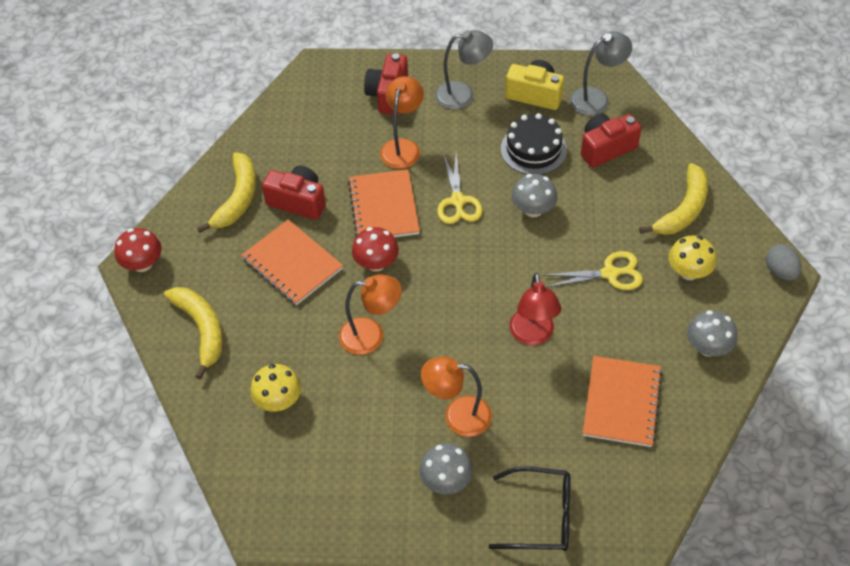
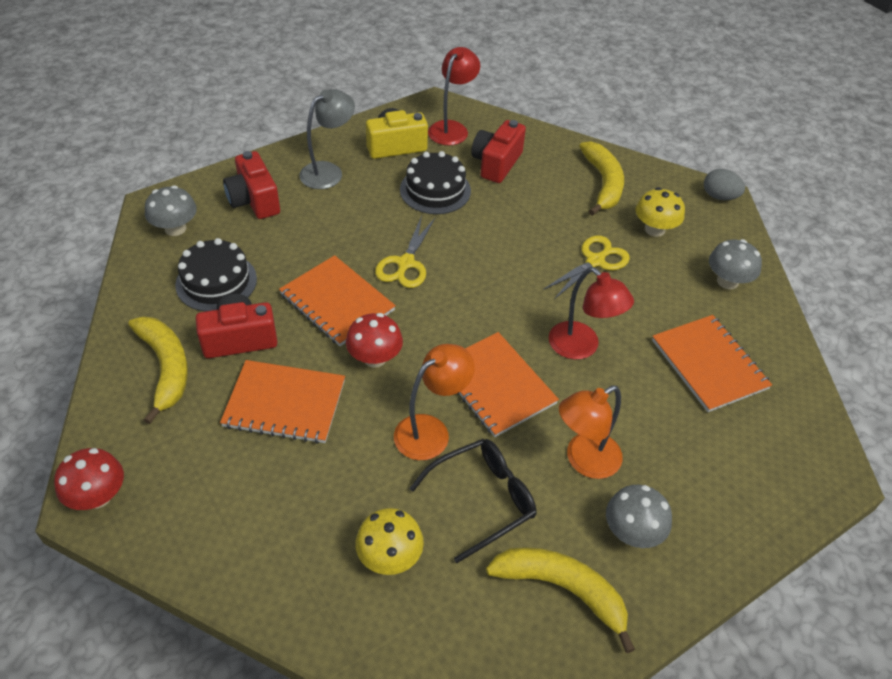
camera: 40 degrees left, 5 degrees down
yellow banana [164,287,223,380] -> yellow banana moved to [486,547,635,653]
orange lamp [380,76,424,169] -> none
yellow scissors [437,153,483,224] -> yellow scissors turned 60 degrees clockwise [375,216,435,288]
black glasses [489,467,570,551] -> black glasses moved to [409,439,537,563]
grey mushroom [512,174,557,217] -> grey mushroom moved to [145,186,197,236]
grey lamp [570,31,632,116] -> red lamp [428,47,480,145]
none -> black cake [175,238,257,311]
none -> orange notebook [457,332,559,437]

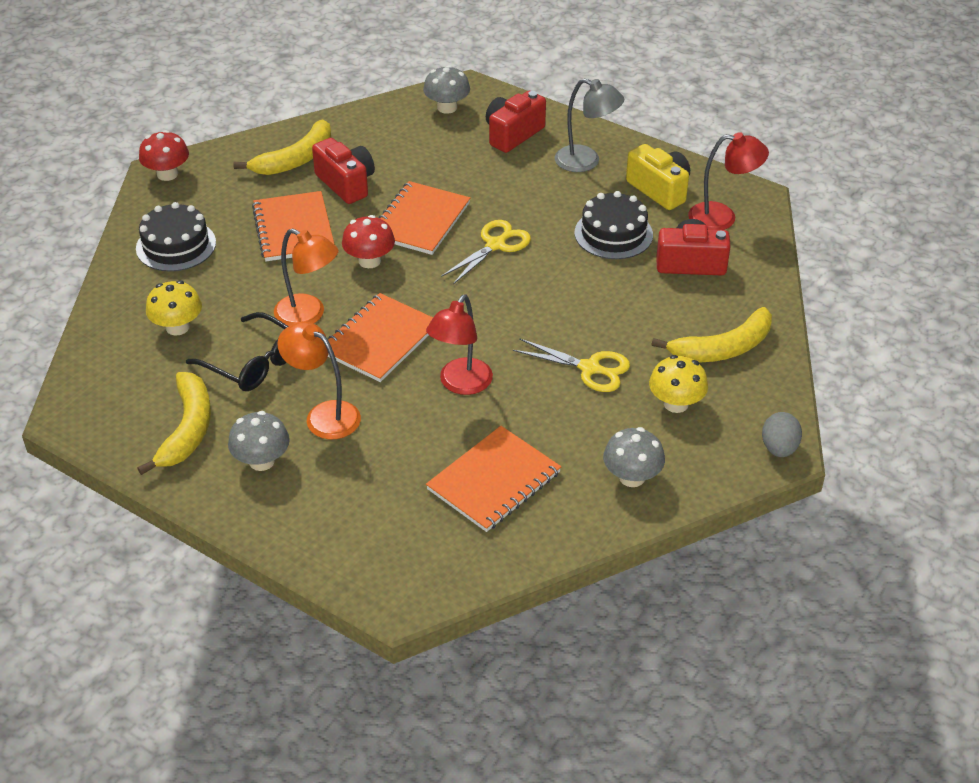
camera: 70 degrees right, 5 degrees down
black cake [175,238,257,311] -> black cake moved to [136,202,216,272]
yellow scissors [375,216,435,288] -> yellow scissors turned 135 degrees clockwise [441,220,531,284]

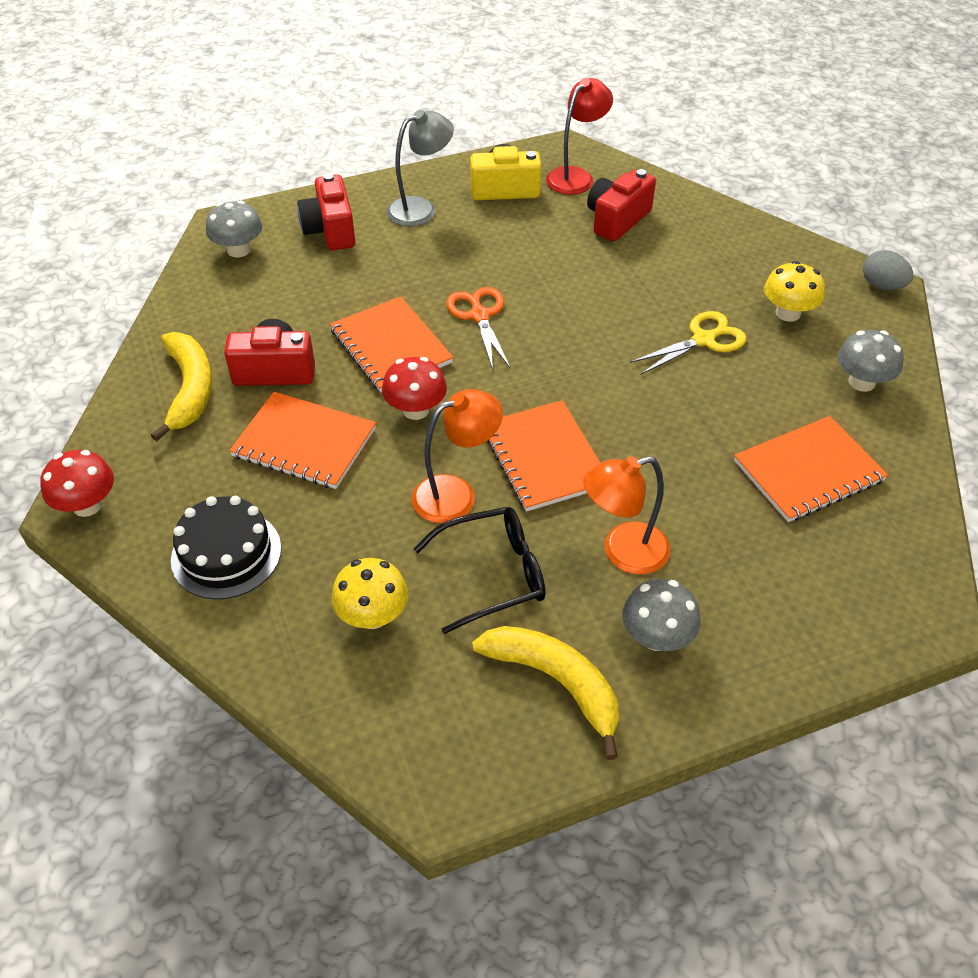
camera: 55 degrees left, 5 degrees up
red lamp [426,295,493,395] -> none
orange notebook [426,426,561,532] -> orange notebook turned 75 degrees clockwise [734,416,888,522]
yellow scissors [441,220,531,284] -> orange scissors [446,287,511,370]
black cake [574,191,653,259] -> none
yellow banana [651,307,772,362] -> none

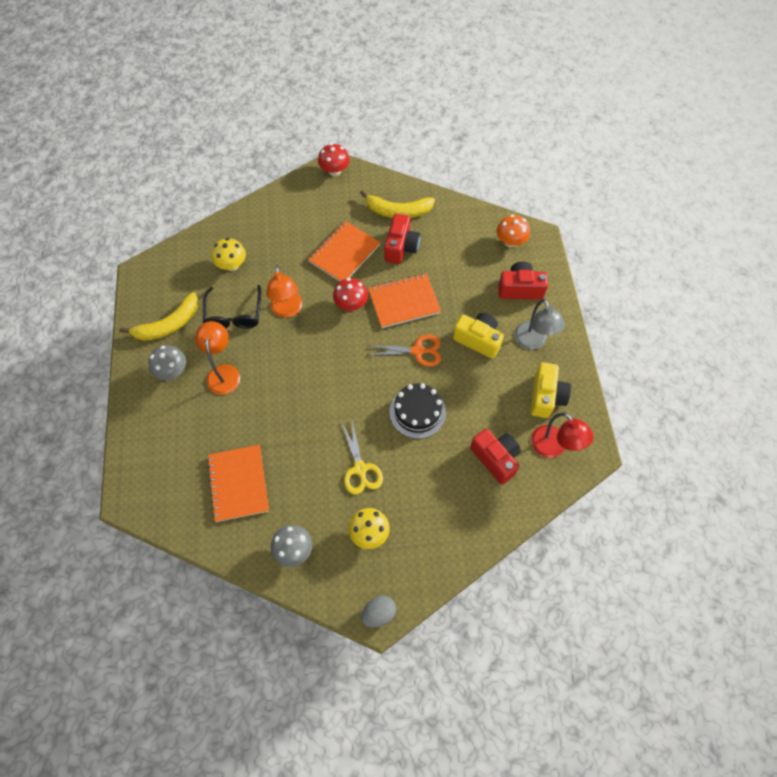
camera: 105 degrees right, 15 degrees up
black cake [171,496,281,600] -> black cake moved to [390,383,446,439]
grey mushroom [206,200,262,257] -> orange mushroom [497,215,530,248]
orange notebook [487,400,600,512] -> none
none -> yellow camera [453,313,504,359]

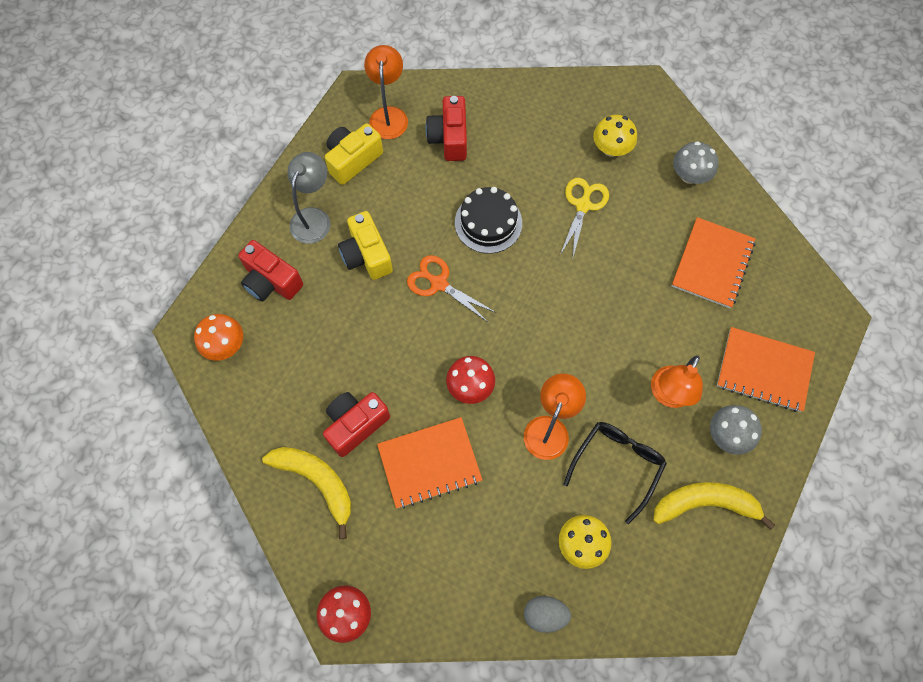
camera: 145 degrees left, 5 degrees up
grey egg [361,596,396,627] -> grey egg moved to [524,596,571,633]
orange notebook [368,273,441,328] -> orange notebook moved to [717,327,815,412]
red lamp [531,412,594,458] -> orange lamp [364,45,408,139]

